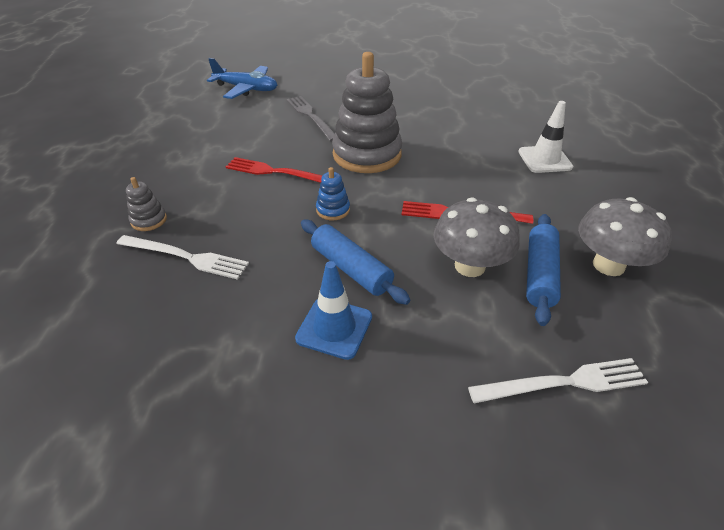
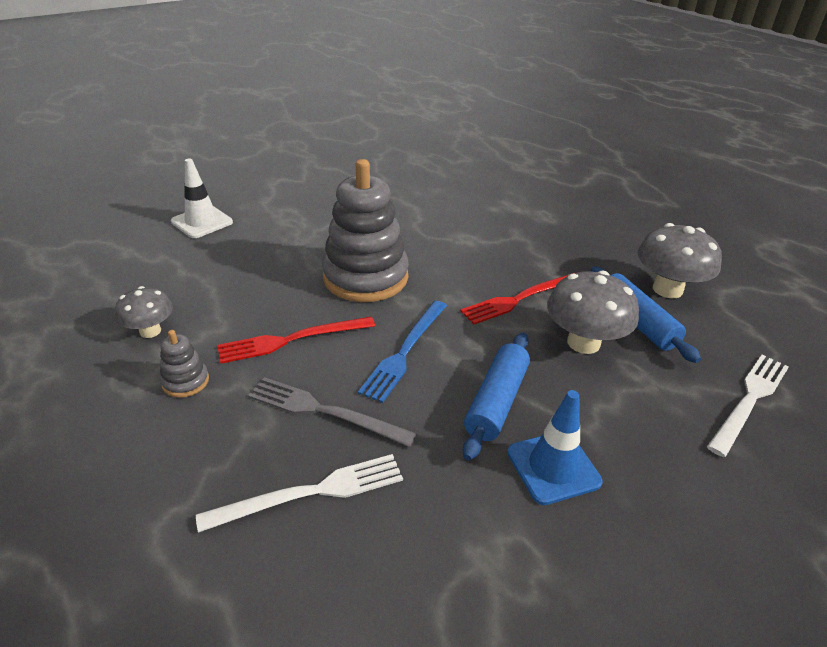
camera: 40 degrees left, 5 degrees down
grey stacking toy [126,177,167,231] -> grey stacking toy moved to [160,330,209,398]
blue plane [207,58,277,99] -> none
grey fork [287,96,335,141] -> grey fork moved to [248,377,417,447]
blue rolling pin [301,220,410,305] -> blue rolling pin turned 75 degrees counterclockwise [463,333,530,461]
blue stacking toy [316,167,350,220] -> blue fork [358,301,447,403]
white traffic cone [518,101,573,173] -> white traffic cone moved to [171,159,233,238]
none -> grey mushroom [115,286,173,338]

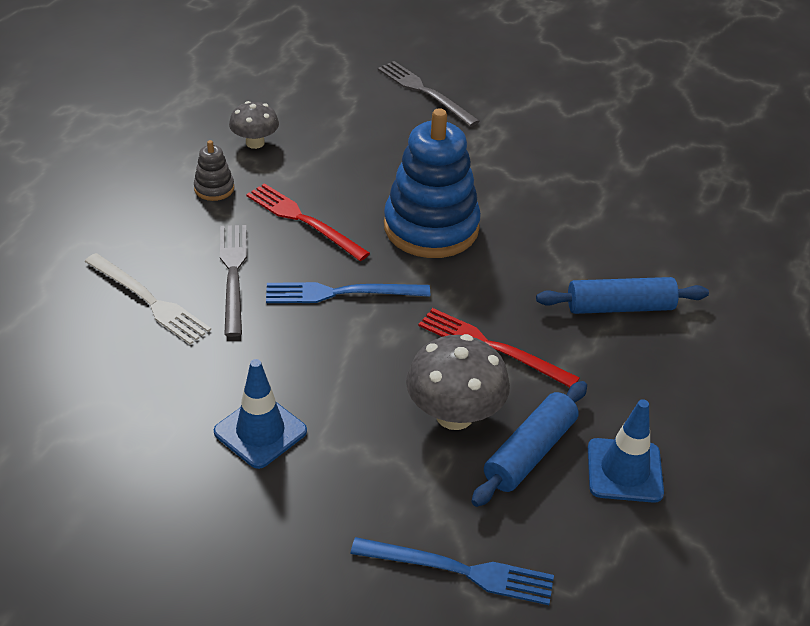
camera: 60 degrees right, 5 degrees up
white traffic cone [171,159,233,238] -> grey fork [378,61,480,127]
grey stacking toy [322,159,409,302] -> blue stacking toy [384,108,481,258]
blue rolling pin [463,333,530,461] -> blue rolling pin moved to [536,277,709,314]
grey mushroom [637,223,722,298] -> blue traffic cone [588,399,664,503]
white fork [707,355,789,457] -> blue fork [350,537,554,605]

